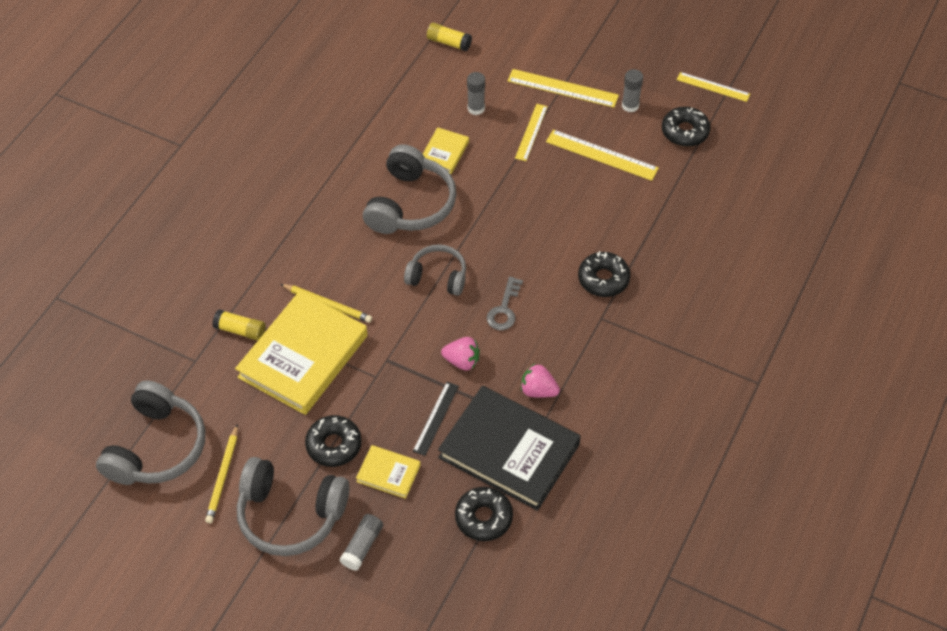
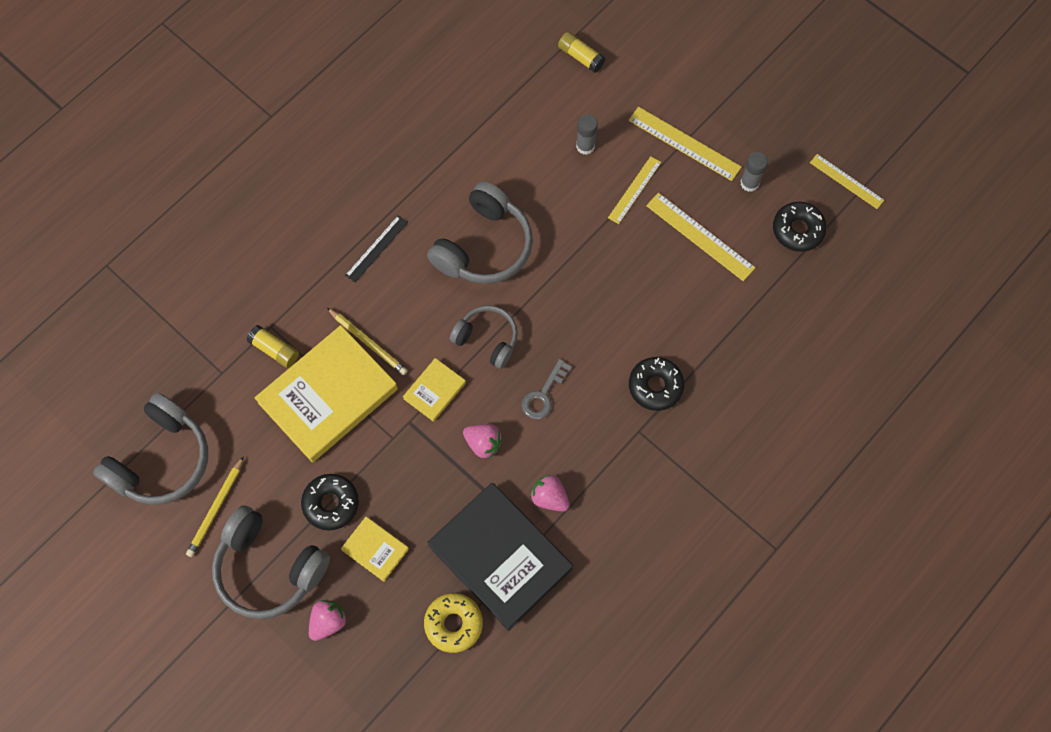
camera: 15 degrees right, 15 degrees up
grey glue stick [339,514,383,571] -> pink strawberry [309,600,347,641]
black ruler [413,382,459,456] -> black ruler moved to [345,215,408,283]
yellow book [423,127,469,174] -> yellow book moved to [403,358,466,422]
black donut [455,487,513,541] -> yellow donut [424,593,483,653]

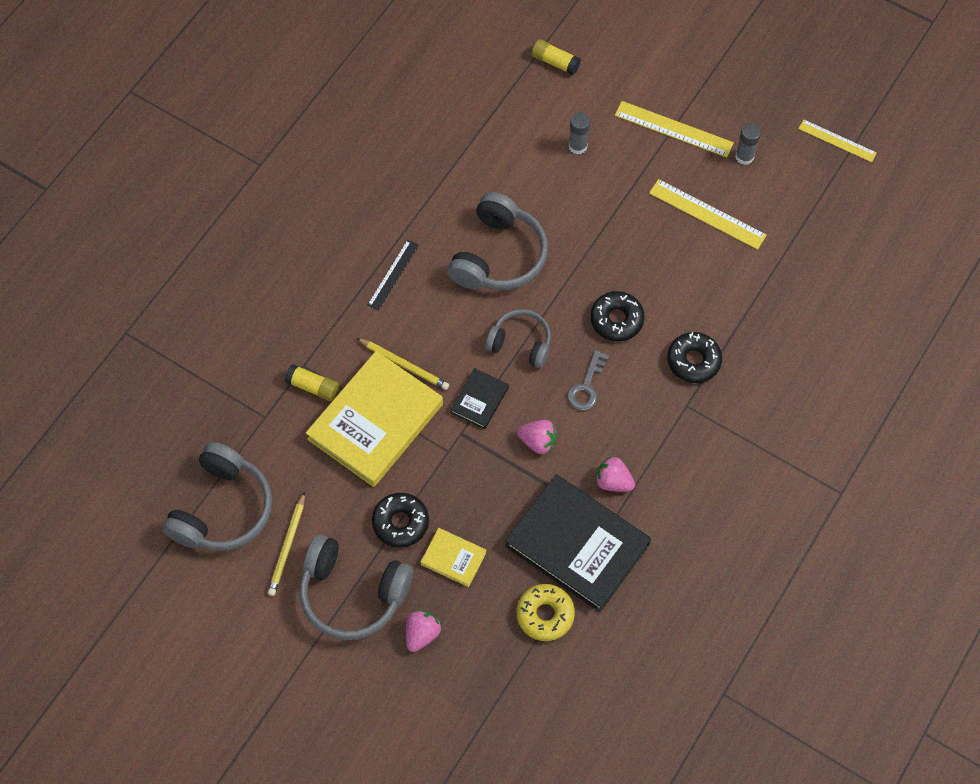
camera: 10 degrees left, 5 degrees down
yellow book [403,358,466,422] -> black book [450,368,509,429]
yellow ruler [608,156,661,224] -> none
black donut [773,202,827,252] -> black donut moved to [590,291,645,341]

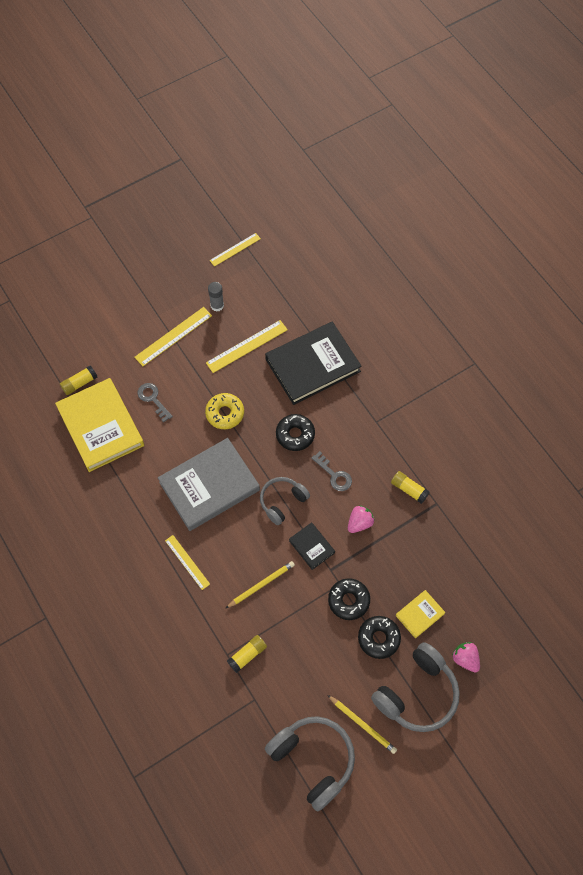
camera: 65 degrees left, 0 degrees up
yellow book [306,351,443,487] -> yellow book moved to [55,378,144,472]
black ruler [368,240,419,311] -> yellow ruler [165,535,210,590]
grey headphones [447,192,548,290] -> grey book [158,438,260,531]
black book [505,474,651,612] -> black book moved to [265,322,361,405]
yellow donut [517,584,575,641] -> yellow donut moved to [205,393,244,429]
grey glue stick [569,113,590,155] -> grey key [138,383,173,422]
pink strawberry [595,457,635,492] -> yellow glue stick [391,471,430,504]
black donut [667,332,722,383] -> black donut moved to [328,578,370,620]

